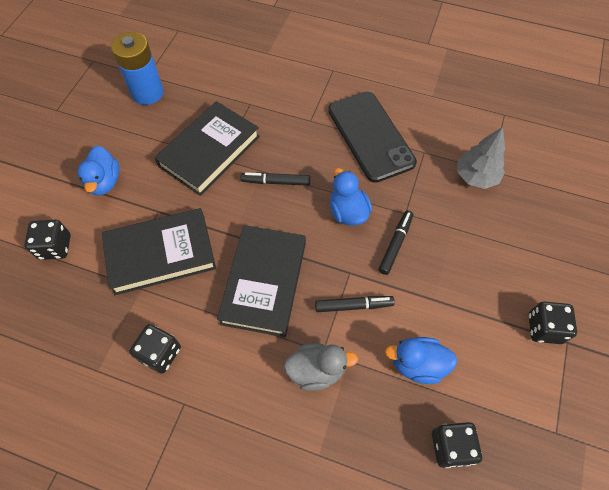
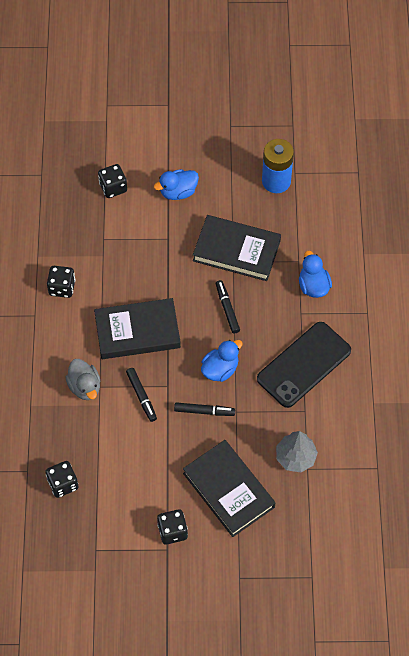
camera: 70 degrees right, 0 degrees up
black book [102,208,216,295] -> black book moved to [183,440,275,537]
blue duck [385,337,457,384] -> blue duck moved to [299,251,332,298]

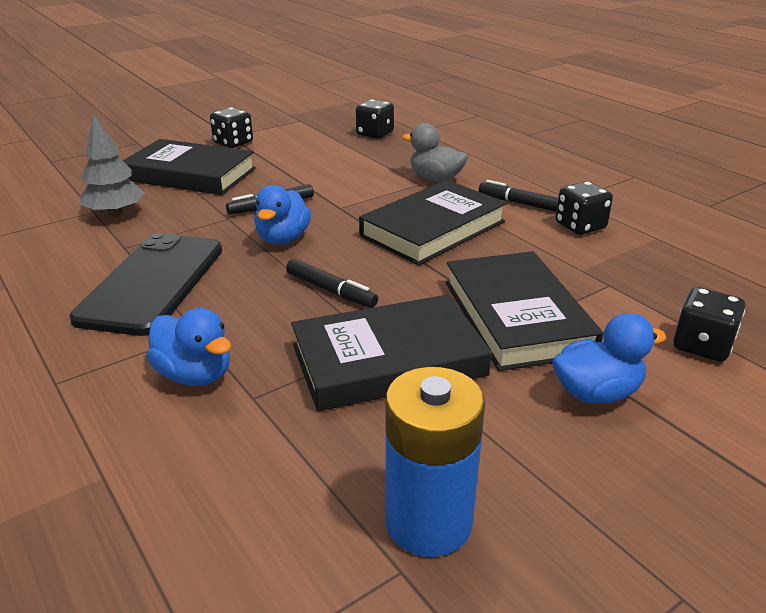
camera: 145 degrees right, 30 degrees down
black marker [126,368,157,422] -> black marker moved to [479,180,558,212]
blue duck [154,169,199,200] -> blue duck turned 45 degrees clockwise [552,313,666,404]
none -> black book [446,251,603,371]

